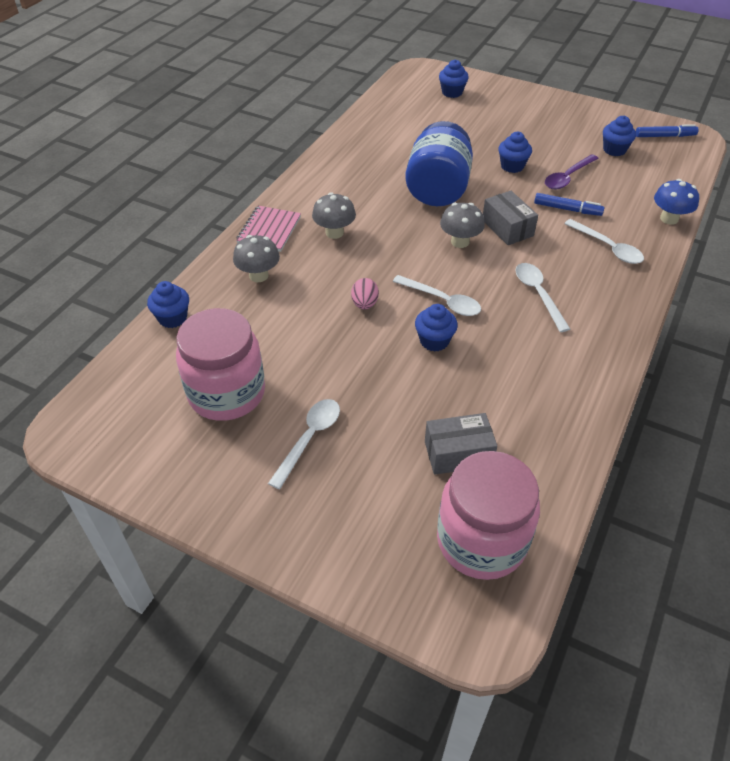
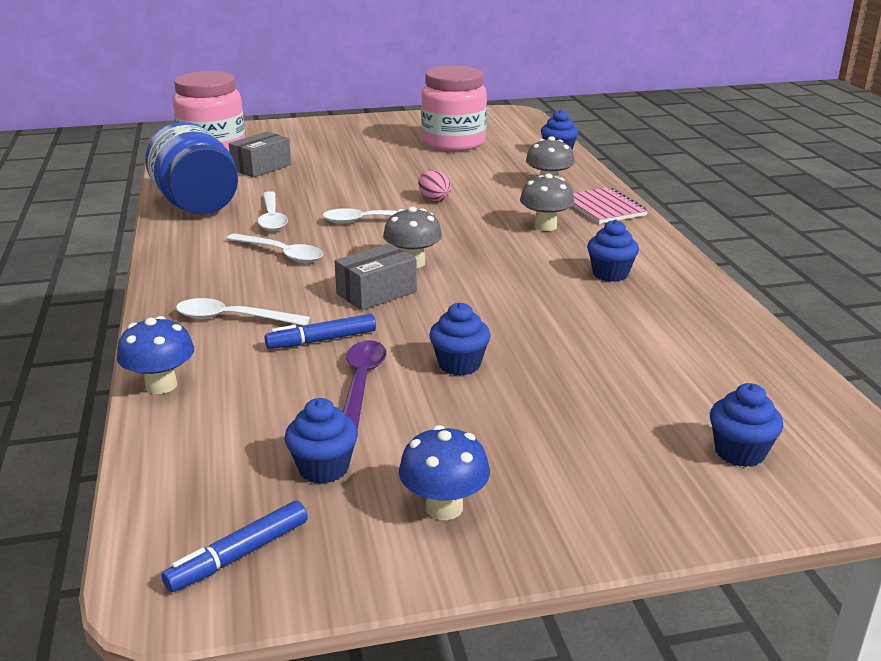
camera: 140 degrees right, 20 degrees down
white spoon [268,399,340,489] -> white spoon moved to [258,191,288,231]
blue jar [405,121,473,206] -> blue jar moved to [145,122,238,215]
blue cupcake [415,304,458,352] -> blue cupcake moved to [587,219,639,282]
grey box [483,191,538,245] -> grey box turned 60 degrees counterclockwise [335,243,417,311]
none -> blue mushroom [399,425,490,520]

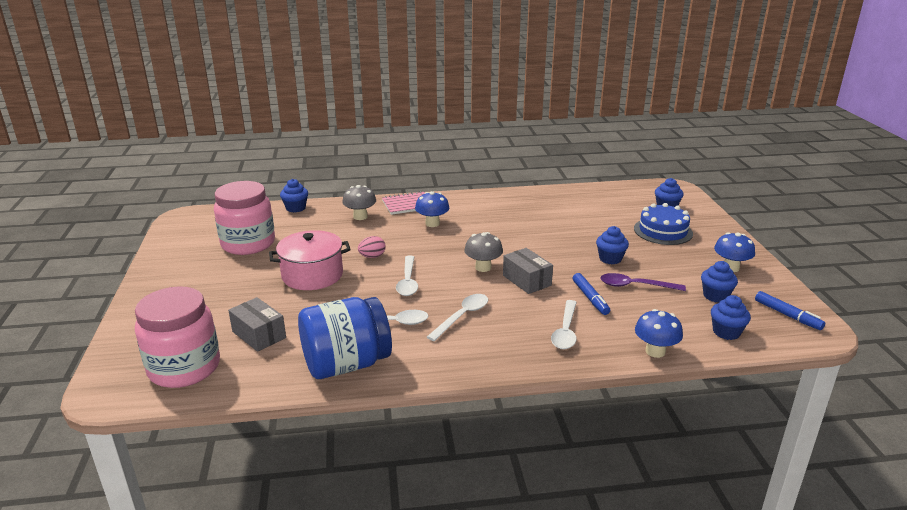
camera: 85 degrees left, 0 degrees up
grey mushroom [520,173,574,231] -> blue mushroom [415,191,449,227]
blue cupcake [587,219,639,282] -> blue cupcake moved to [711,295,751,340]
none -> pink pot [269,230,351,290]
none -> blue cake [634,203,693,245]

